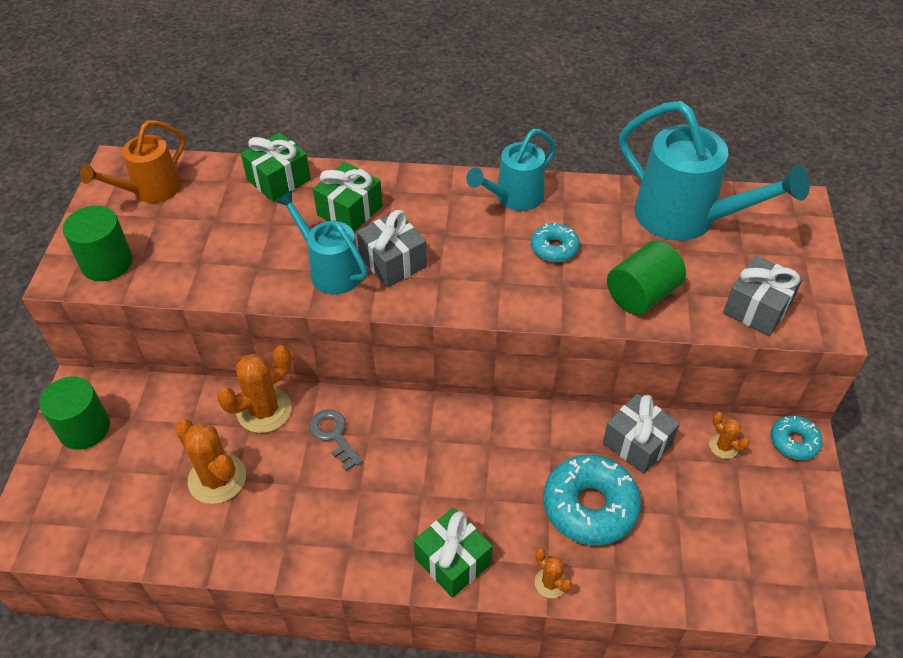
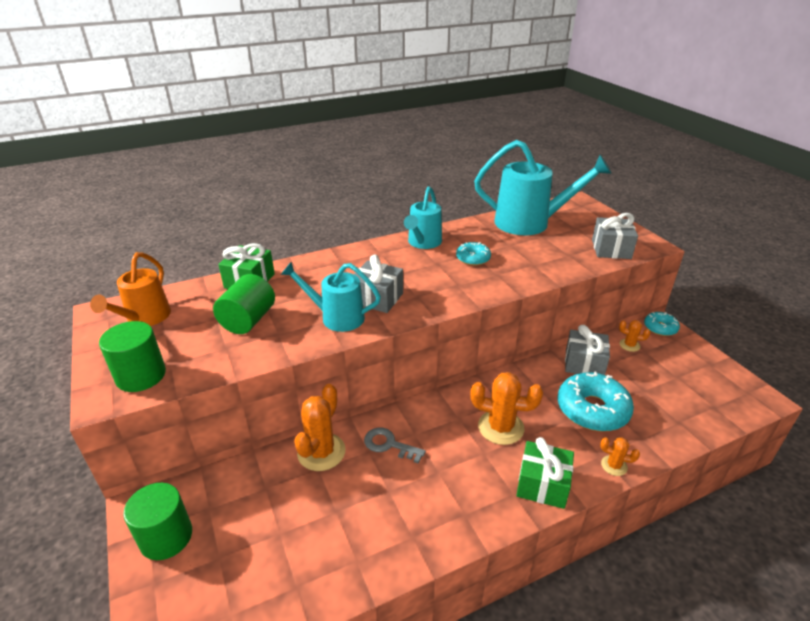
camera: 30 degrees left, 15 degrees down
orange cactus [175,419,246,504] -> orange cactus moved to [470,372,543,445]
green gift [313,162,383,232] -> none
green cylinder [607,241,686,315] -> green cylinder moved to [213,274,275,334]

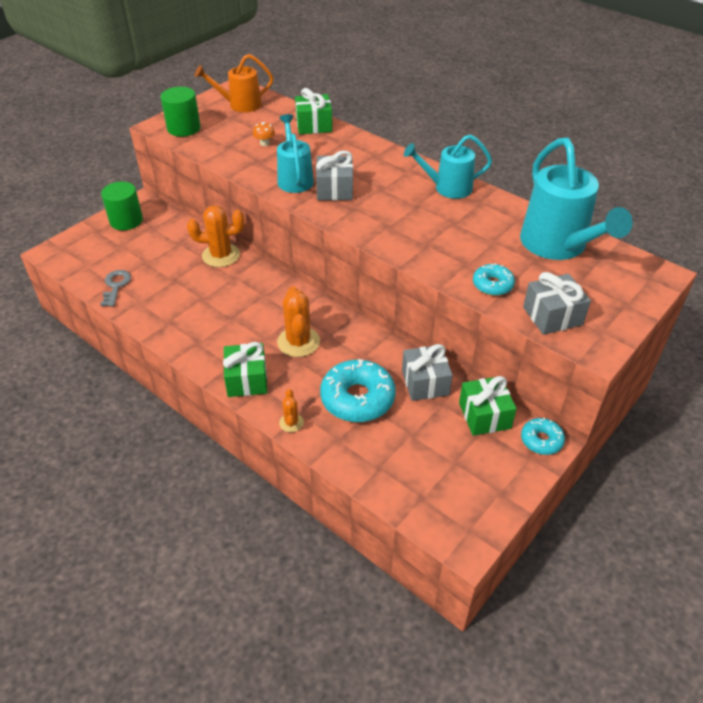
camera: 65 degrees right, 10 degrees up
green cylinder [213,274,275,334] -> orange mushroom [253,122,275,146]
grey key [364,428,426,464] -> grey key moved to [100,270,131,307]
turquoise donut [456,242,491,266] -> turquoise donut moved to [473,263,515,296]
orange cactus [619,320,650,352] -> green gift [459,376,517,436]

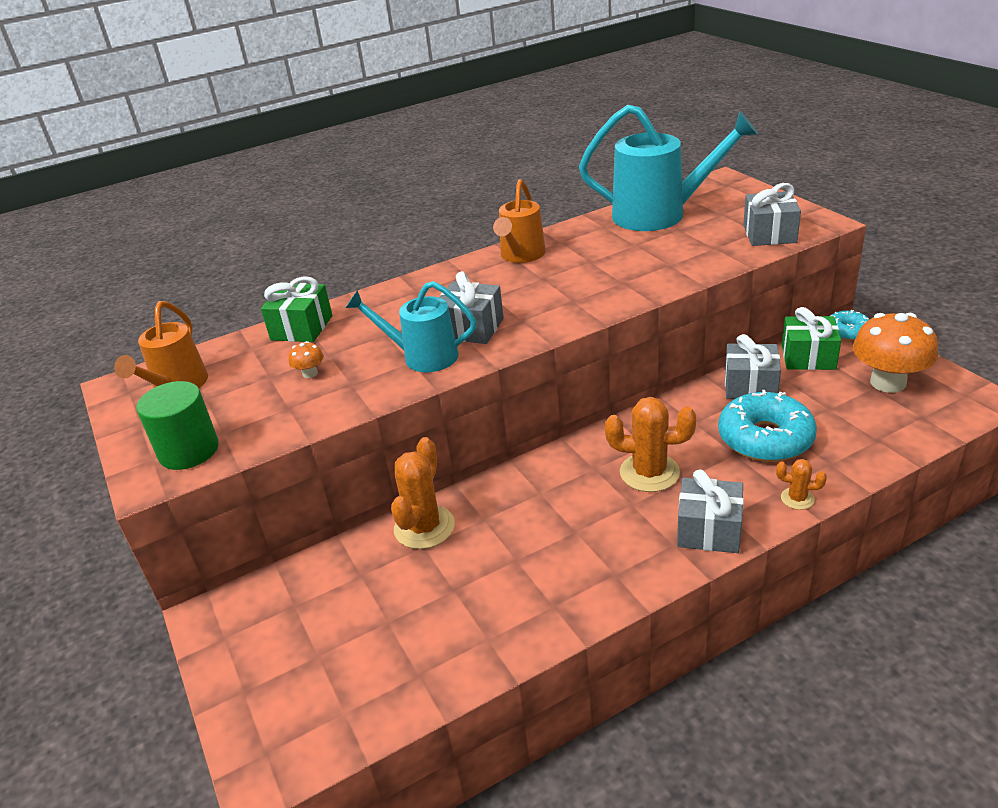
camera: 65 degrees left, 10 degrees down
grey key [100,270,131,307] -> none
green cylinder [101,182,143,230] -> none
green gift [223,342,267,397] -> grey gift [677,469,744,553]
turquoise watering can [404,134,492,199] -> orange watering can [493,179,546,263]
turquoise donut [473,263,515,296] -> none
none -> orange mushroom [853,313,938,393]

